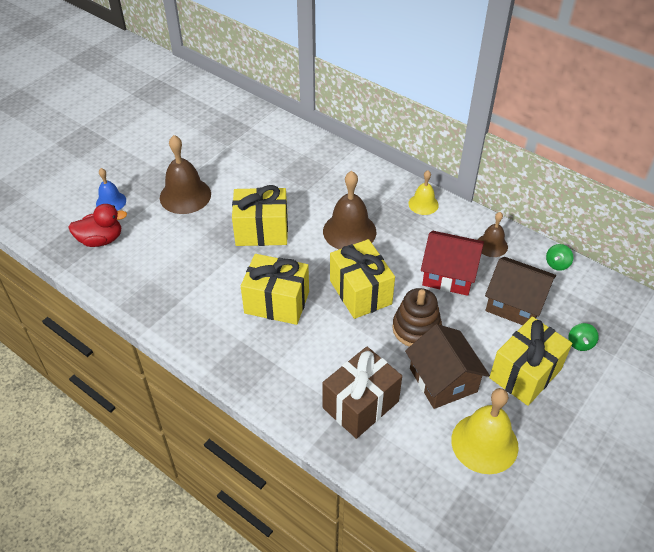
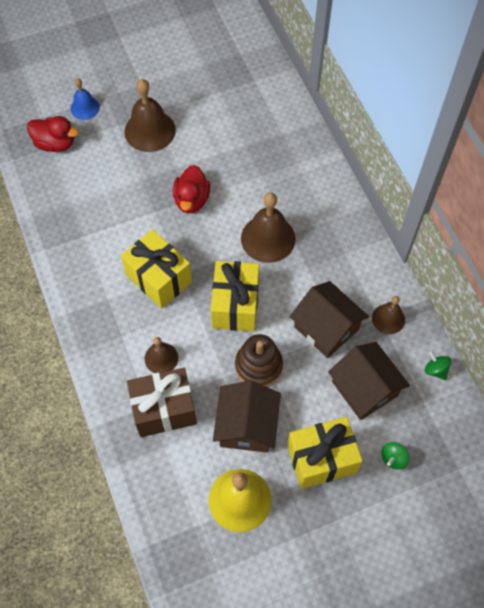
camera: 30 degrees right, 15 degrees up
yellow gift [232,185,288,246] -> red duck [173,165,210,213]
yellow bell [408,171,439,215] -> none
red house [421,231,484,296] -> brown house [289,281,369,358]
green spinning top [546,244,573,271] -> green spinning top turned 75 degrees clockwise [425,351,451,380]
none -> brown bell [145,337,178,373]

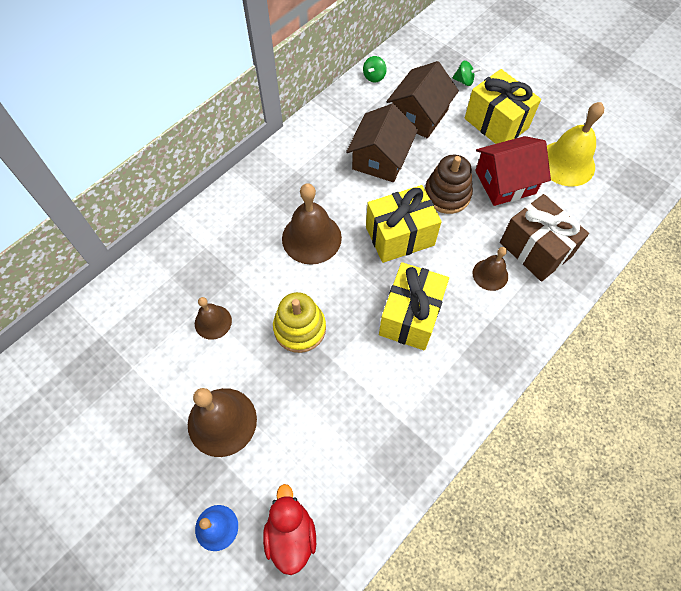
camera: 115 degrees left, 0 degrees up
red duck [173,165,210,213] -> yellow stacking toy [273,292,326,353]
brown house [213,380,281,453] -> red house [475,136,551,206]
brown bell [372,296,405,334] -> brown bell moved to [195,297,232,340]

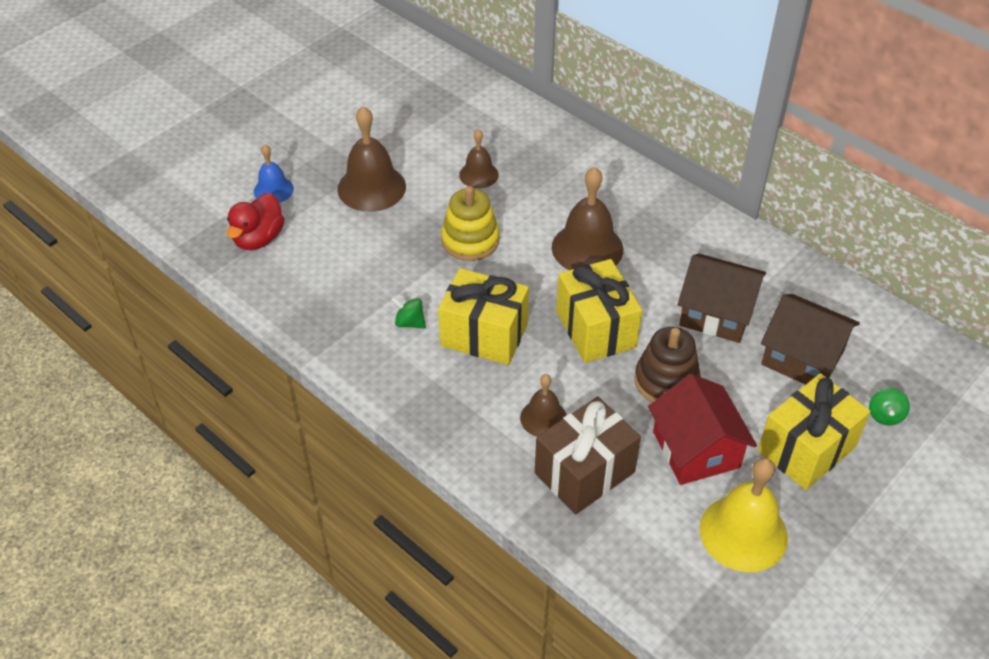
camera: 90 degrees right, 15 degrees down
red duck [263,484,316,575] -> red duck turned 120 degrees clockwise [227,193,285,250]
green spinning top [363,56,387,83] -> green spinning top moved to [391,297,426,328]

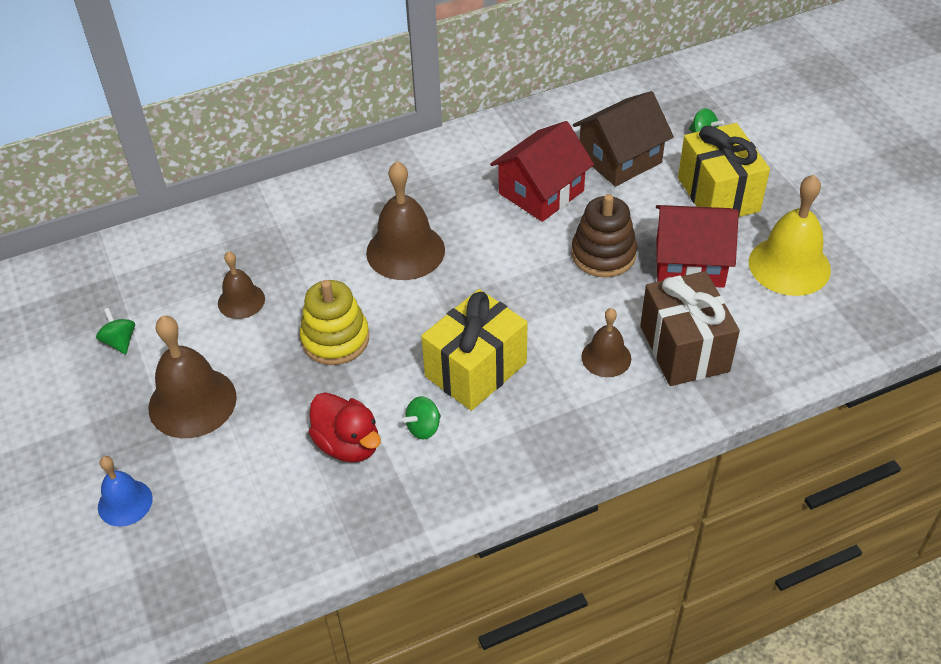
camera: 65 degrees left, 0 degrees up
red duck [227,193,285,250] -> red duck moved to [308,392,381,463]
yellow gift [556,259,642,363] -> none
brown house [678,253,766,343] -> red house [490,121,594,222]
none -> green spinning top [96,308,135,354]

